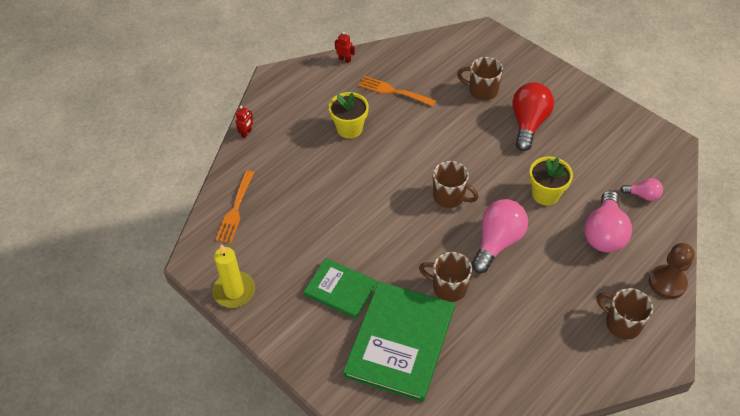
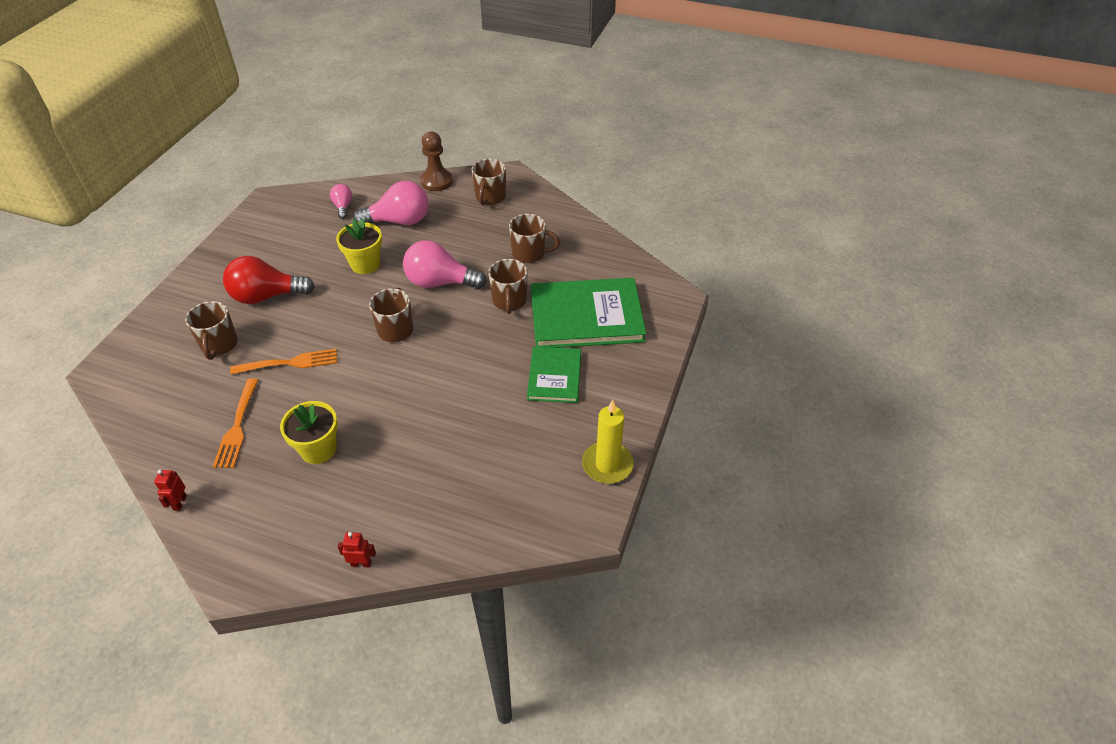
camera: 115 degrees left, 5 degrees down
orange fork [215,170,255,243] -> orange fork moved to [230,349,337,375]
none -> brown mug [509,214,560,263]

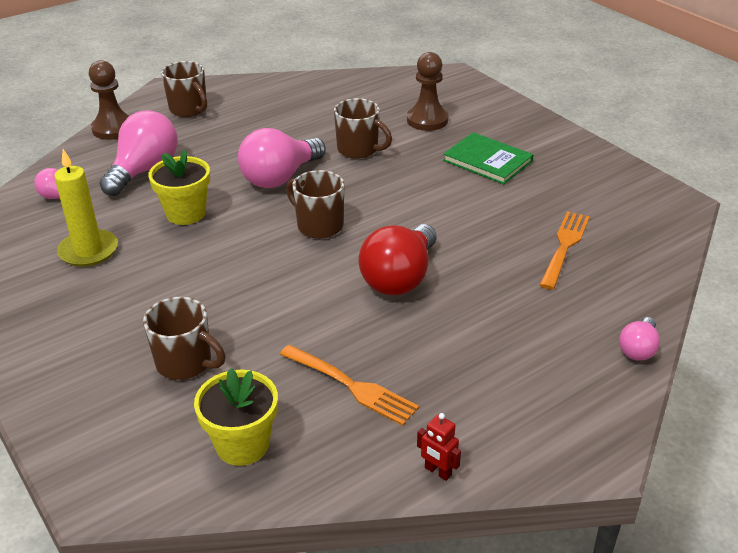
camera: 55 degrees left, 10 degrees down
red light bulb [223,256,315,304] -> red light bulb moved to [359,224,436,295]
orange fork [230,349,337,375] -> orange fork moved to [540,211,590,290]
yellow flower pot [280,401,338,464] -> yellow flower pot moved to [194,368,278,466]
red robot [338,532,376,568] -> pink light bulb [619,317,660,361]
brown mug [509,214,560,263] -> none
green book [531,278,646,348] -> brown pawn [407,52,448,131]
yellow candle [582,400,634,483] -> yellow candle moved to [54,149,118,267]

